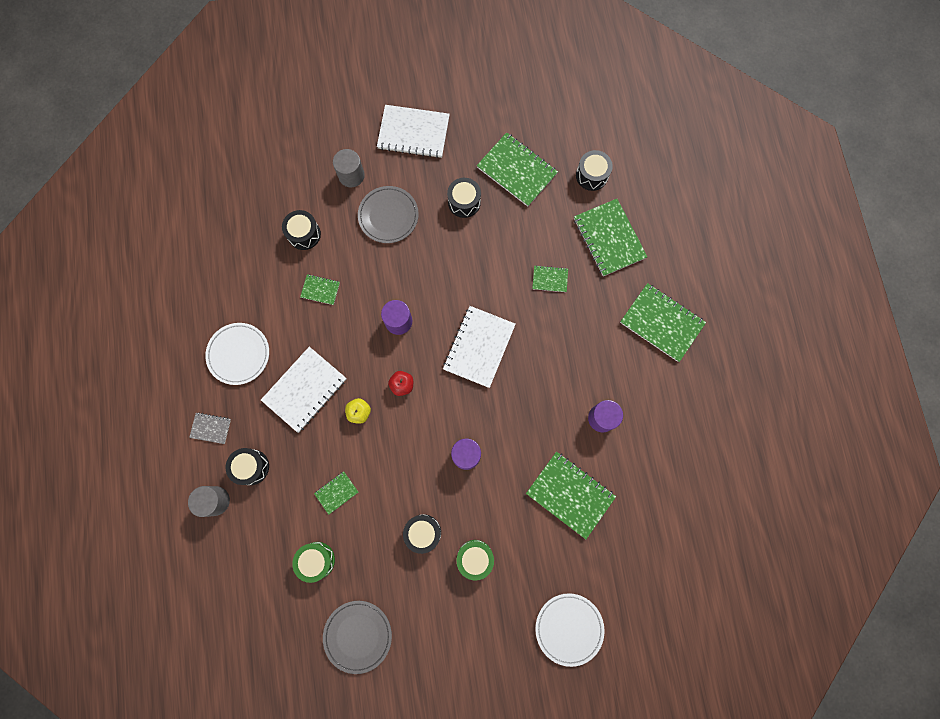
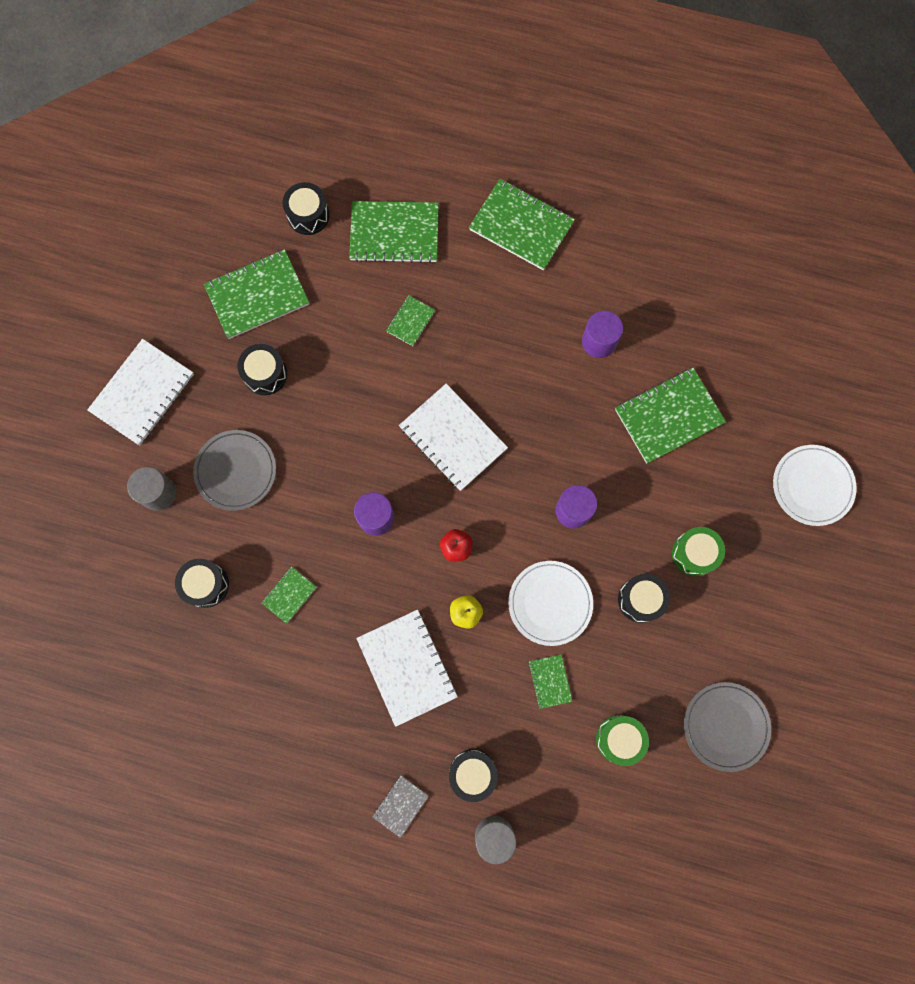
camera: 65 degrees left, 0 degrees up
white plate [205,323,269,385] -> white plate moved to [508,561,593,646]
green notebook [620,283,706,362] -> green notebook turned 60 degrees clockwise [469,179,575,270]

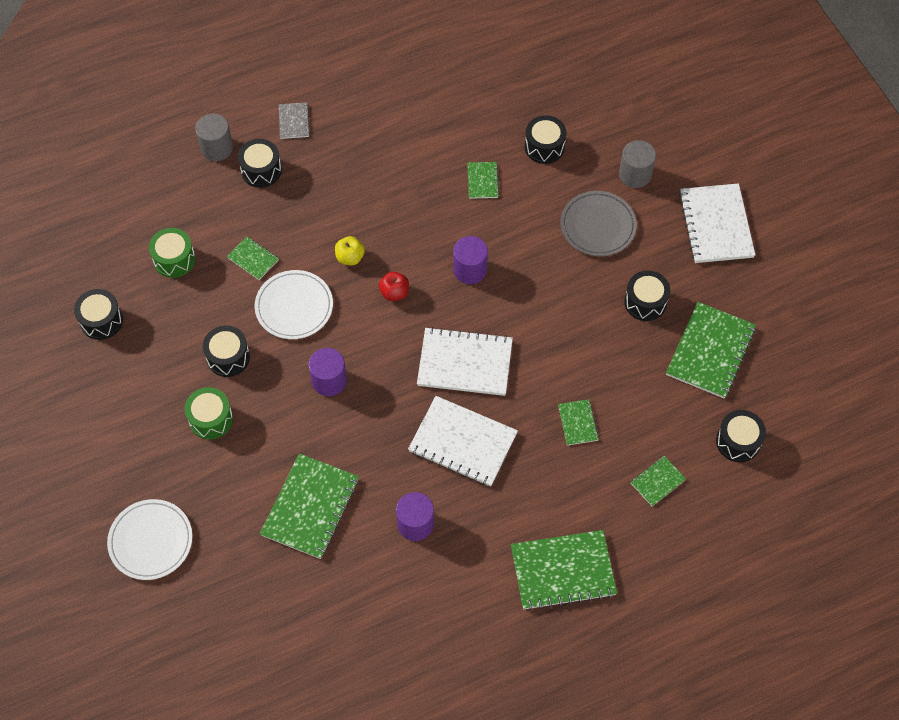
camera: 140 degrees right, 15 degrees down
green notebook [349,201,439,263] -> green notebook [631,456,686,506], size x0.50
white notebook [356,610,458,727] -> white notebook moved to [408,396,518,487]
grey plate [684,682,771,772] -> black drum [74,289,123,340]

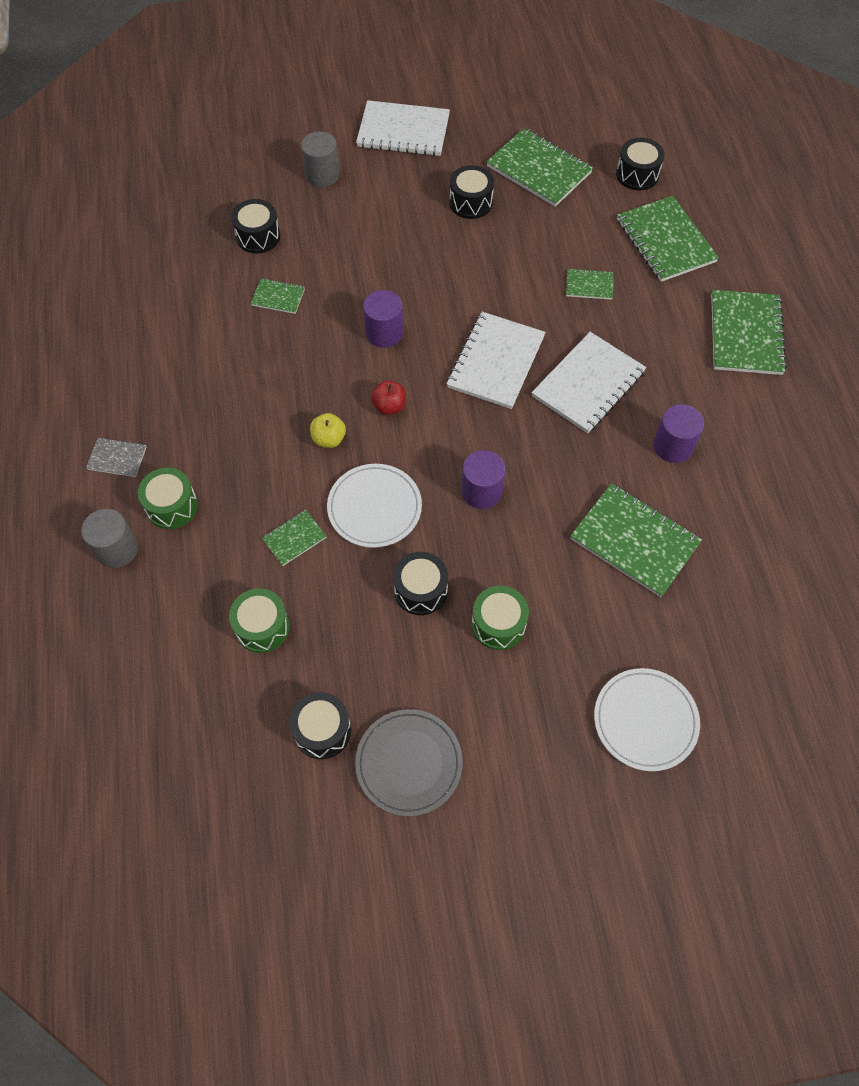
camera: 75 degrees left, 0 degrees up
black drum [238,139,282,188] -> green drum [138,468,198,529]
grey plate [560,191,637,256] -> grey plate moved to [355,709,463,816]
green notebook [631,456,686,506] -> green notebook [617,196,719,282], size x2.01

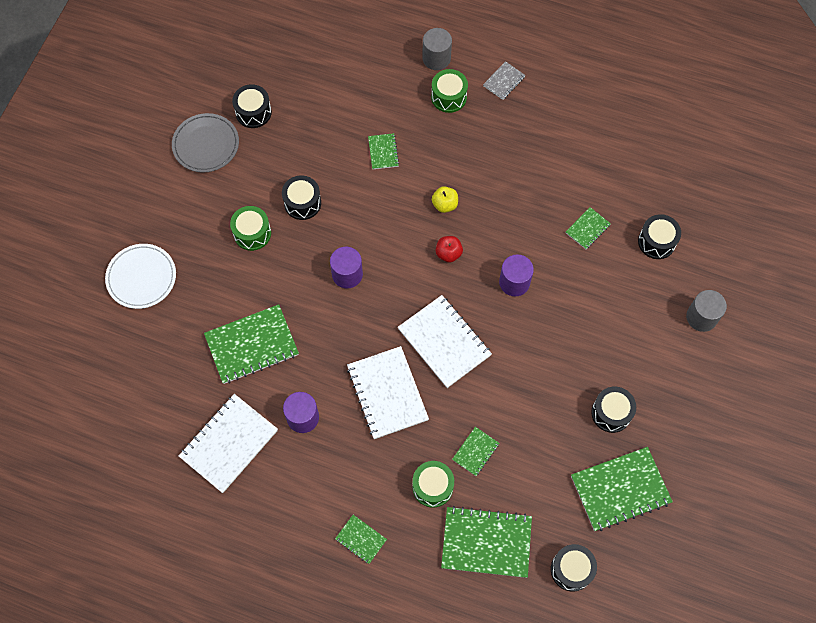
camera: 120 degrees right, 5 degrees up
green drum [229,588,290,653] -> green drum moved to [412,461,454,508]
white plate [327,464,422,548] -> none
white notebook [356,100,450,156] -> white notebook moved to [179,394,278,493]
green notebook [711,290,787,375] -> green notebook [335,515,387,564], size x0.50

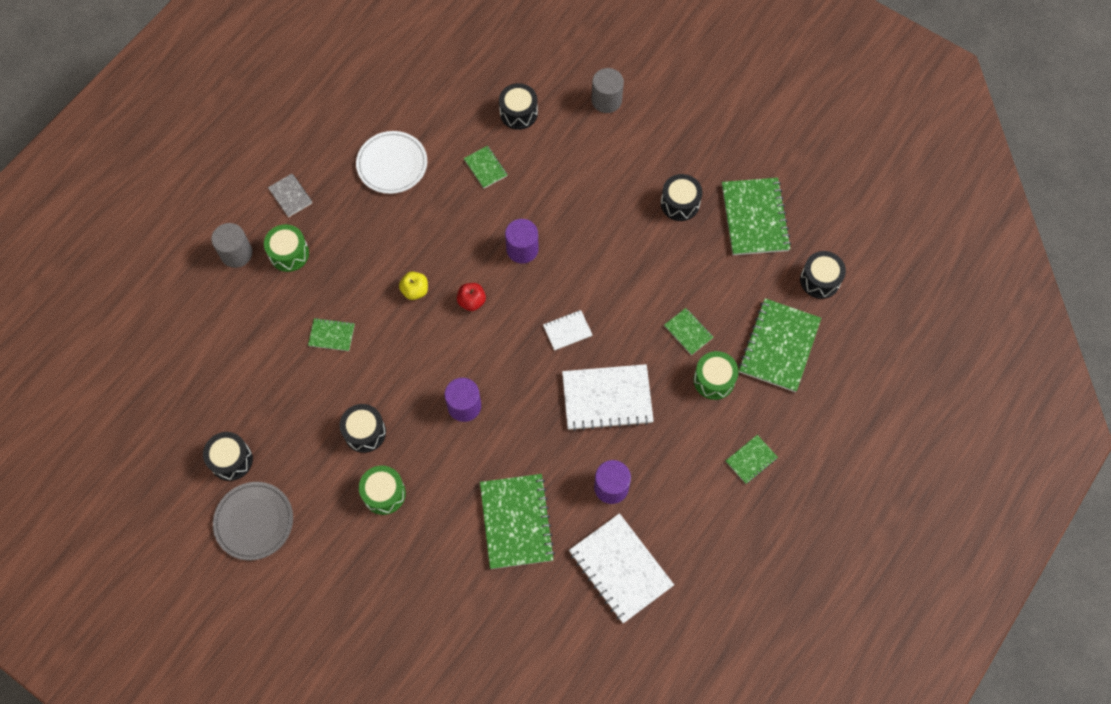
camera: 75 degrees left, 0 degrees up
white plate [105,244,176,309] -> white plate moved to [356,131,427,194]
white notebook [398,295,492,388] -> white notebook [543,310,592,351], size x0.50

